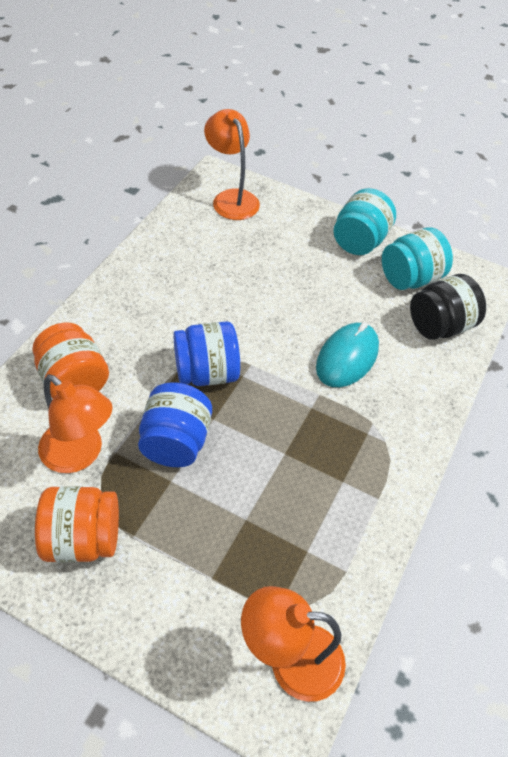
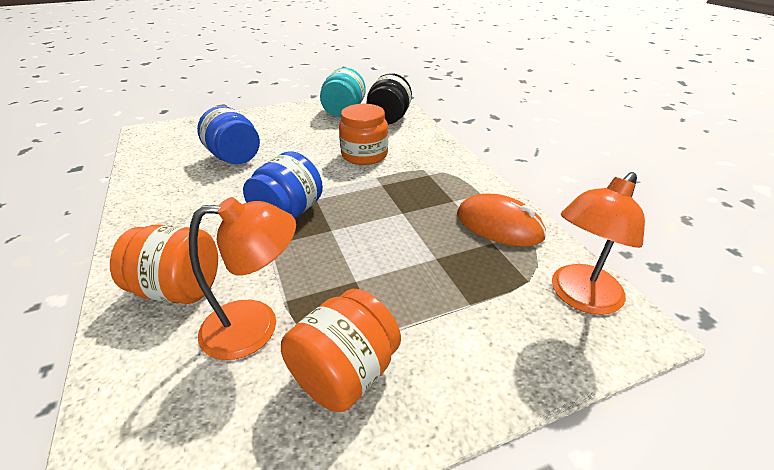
camera: 45 degrees left, 15 degrees down
blue jar [138,382,212,467] -> blue jar moved to [197,106,260,165]
orange lamp [204,109,260,220] -> none
turquoise mouse [316,322,379,387] -> orange jar [339,104,388,165]
turquoise jar [333,188,396,255] -> none
none -> orange mouse [457,194,546,246]

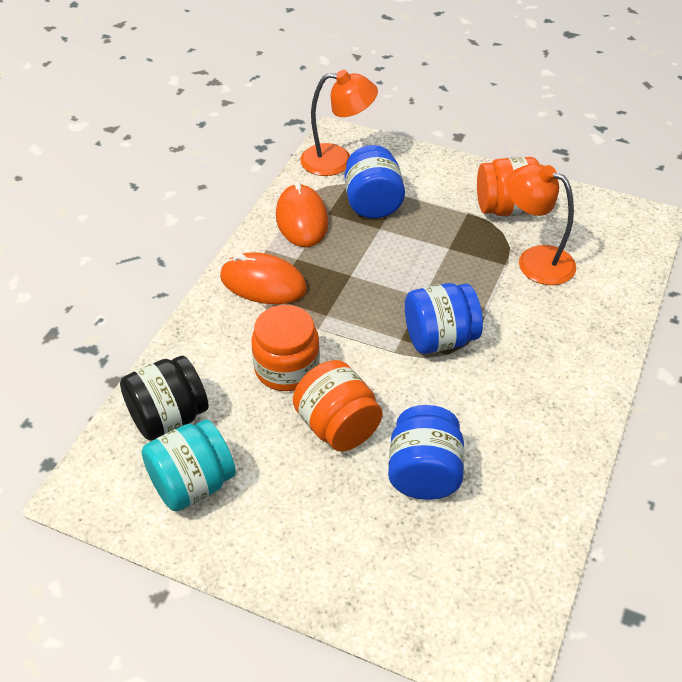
camera: 135 degrees left, 10 degrees up
orange jar [110,224,218,304] -> orange jar moved to [293,360,382,452]
none -> orange mouse [220,252,307,304]
none -> blue jar [345,145,405,219]

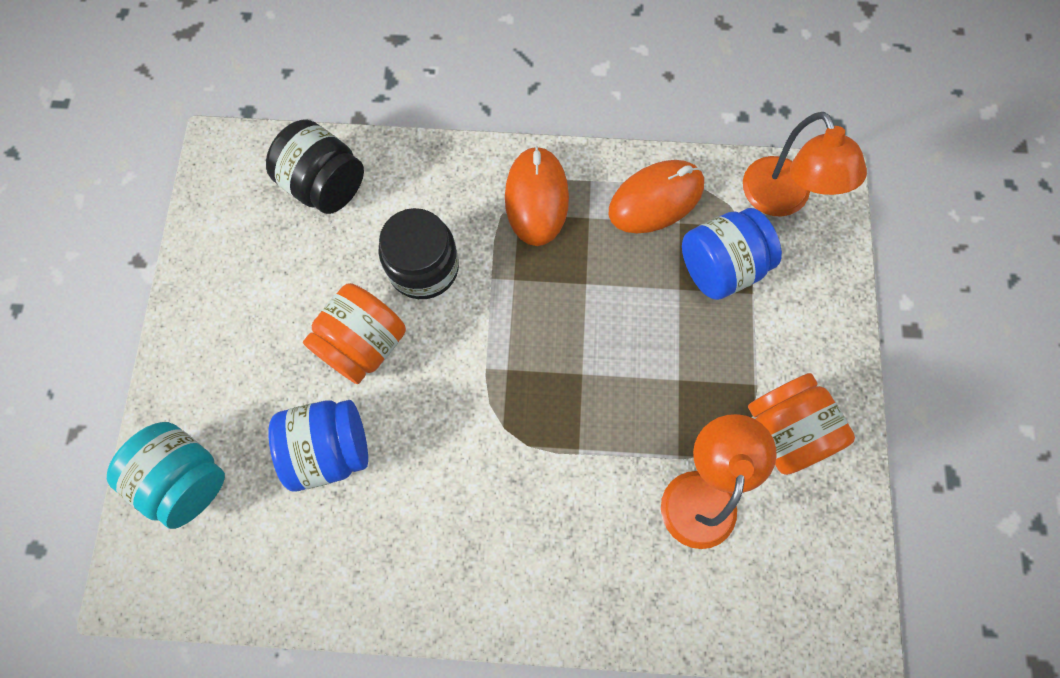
camera: 70 degrees right, 25 degrees up
turquoise jar [142,419,236,512] -> turquoise jar moved to [107,422,225,529]
orange jar [251,305,320,391] -> black jar [378,208,459,299]
blue jar [405,283,483,354] -> none

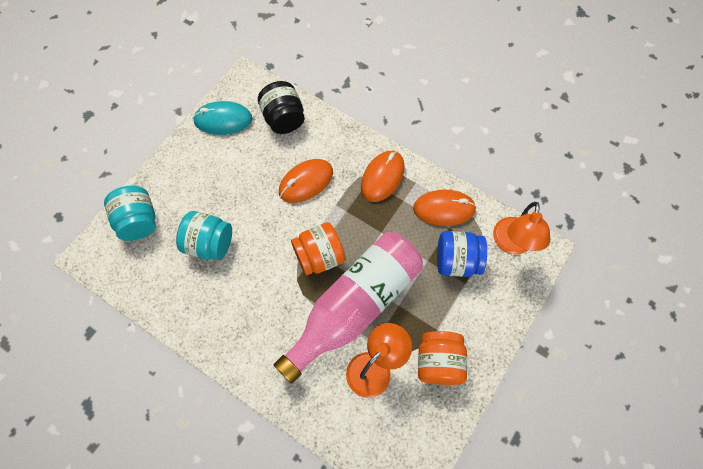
camera: 30 degrees right, 5 degrees down
blue jar [268,400,368,492] -> turquoise jar [176,211,232,260]
orange jar [303,283,406,384] -> orange jar moved to [291,222,345,276]
black jar [378,208,459,299] -> orange mouse [279,159,333,203]
none -> turquoise mouse [193,101,252,135]
none -> pink bottle [274,232,423,384]

